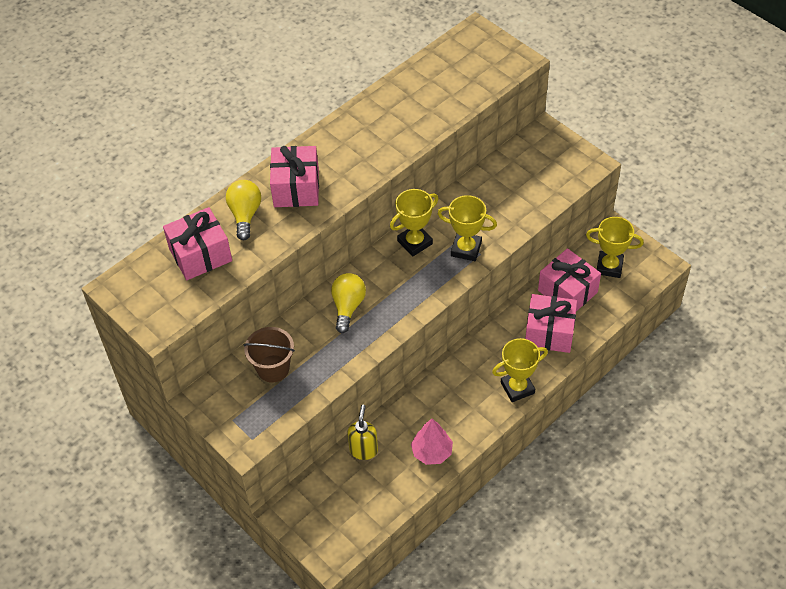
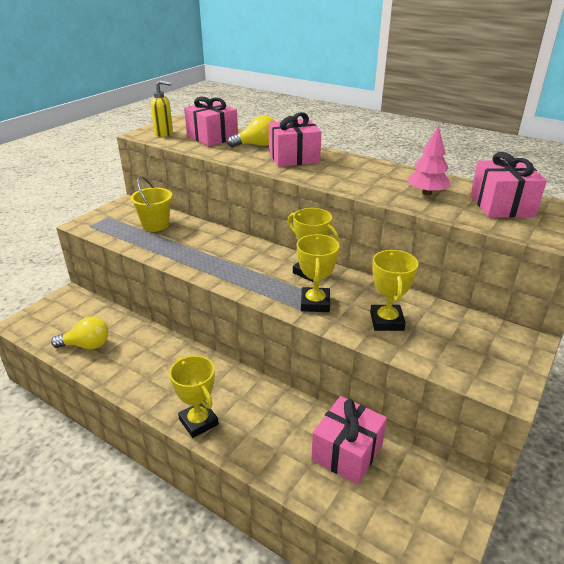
camera: 75 degrees right, 20 degrees down
brown bucket [243,327,295,383] -> yellow bucket [130,176,172,232]
yellow light bulb [331,273,366,333] -> yellow light bulb moved to [51,316,109,349]
yellow soap dispenser [347,405,378,460] -> yellow soap dispenser moved to [151,80,173,137]
pink tree [411,419,453,465] -> pink tree moved to [407,126,451,195]
pink gift [525,294,577,353] -> pink gift moved to [470,152,547,218]
yellow trophy [586,217,644,278] -> yellow trophy moved to [370,250,419,331]

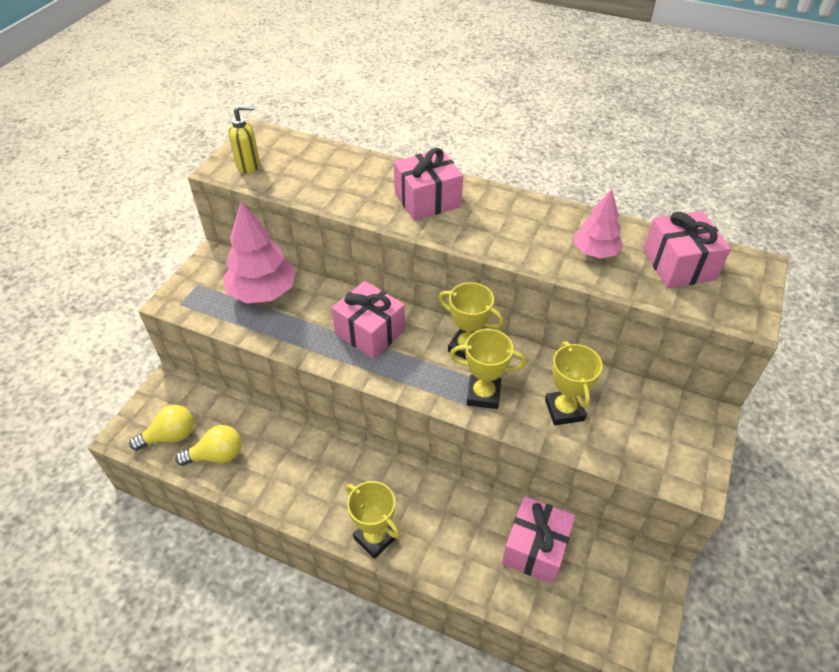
camera: 10 degrees left, 15 degrees up
yellow bucket [130,176,172,232] -> pink tree [223,201,296,304]
pink gift [184,96,238,146] -> pink gift moved to [331,281,405,359]
yellow light bulb [227,115,275,148] -> yellow light bulb moved to [129,405,194,451]
yellow trophy [297,234,339,312] -> yellow trophy turned 75 degrees counterclockwise [450,329,526,409]

